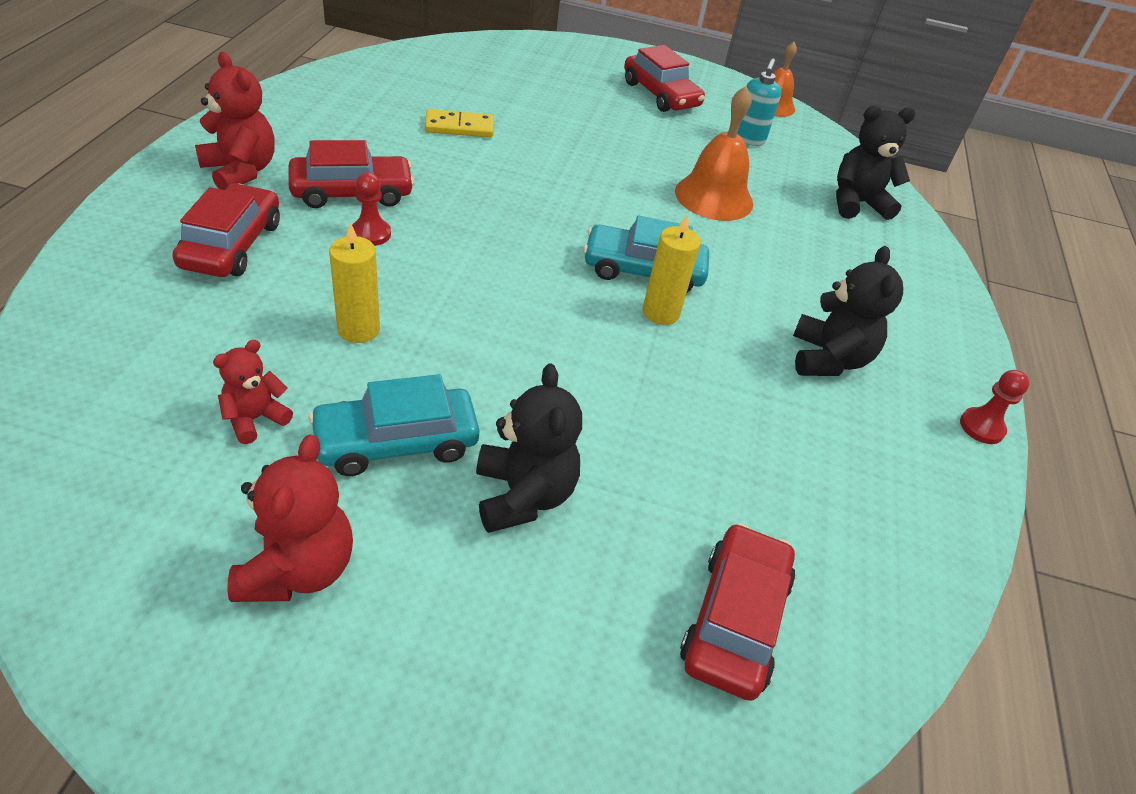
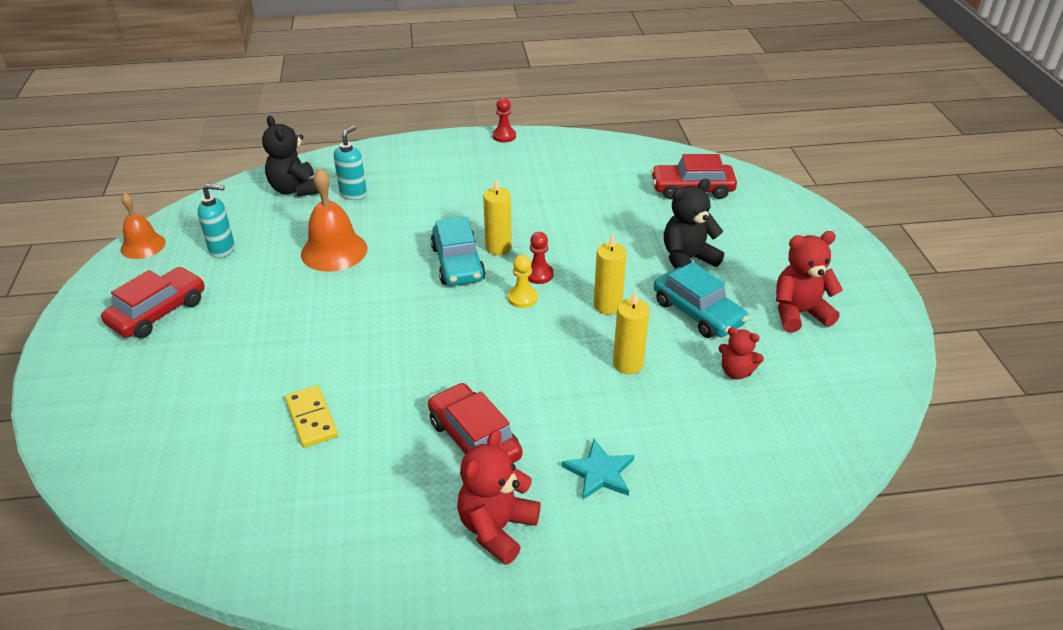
camera: 105 degrees left, 5 degrees down
red car [172,183,280,277] -> turquoise star [562,439,635,500]
red pawn [352,172,391,246] -> red pawn moved to [528,232,554,284]
black teddy bear [793,246,903,376] -> none
none -> turquoise soap dispenser [334,126,367,200]
none -> yellow pawn [508,255,538,308]
none -> yellow candle [594,235,627,314]

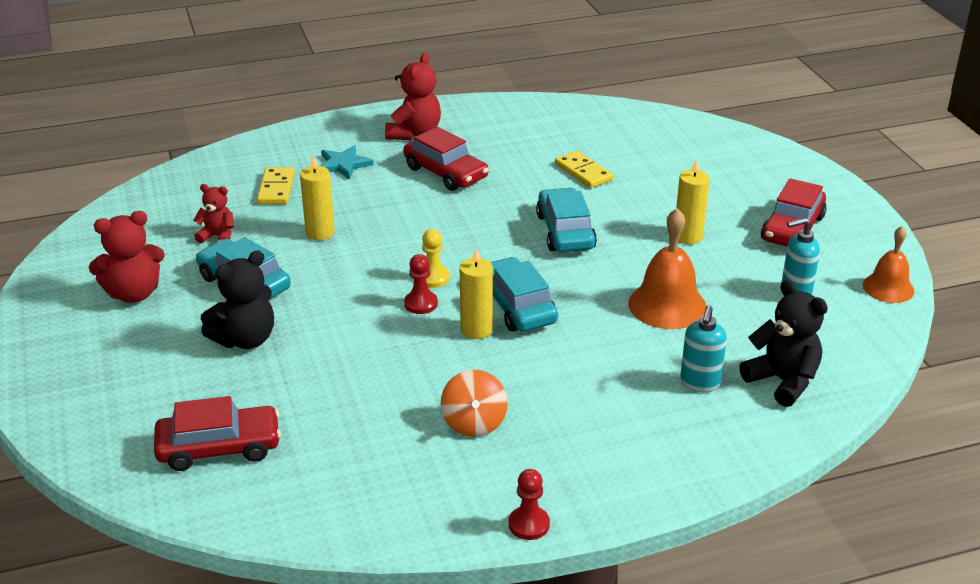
camera: 170 degrees right, 5 degrees down
yellow candle [594,235,627,314] -> yellow candle moved to [676,159,710,244]
none -> yellow domino [257,168,295,204]
none -> orange spinning top [441,370,508,437]
none -> turquoise car [536,188,597,252]

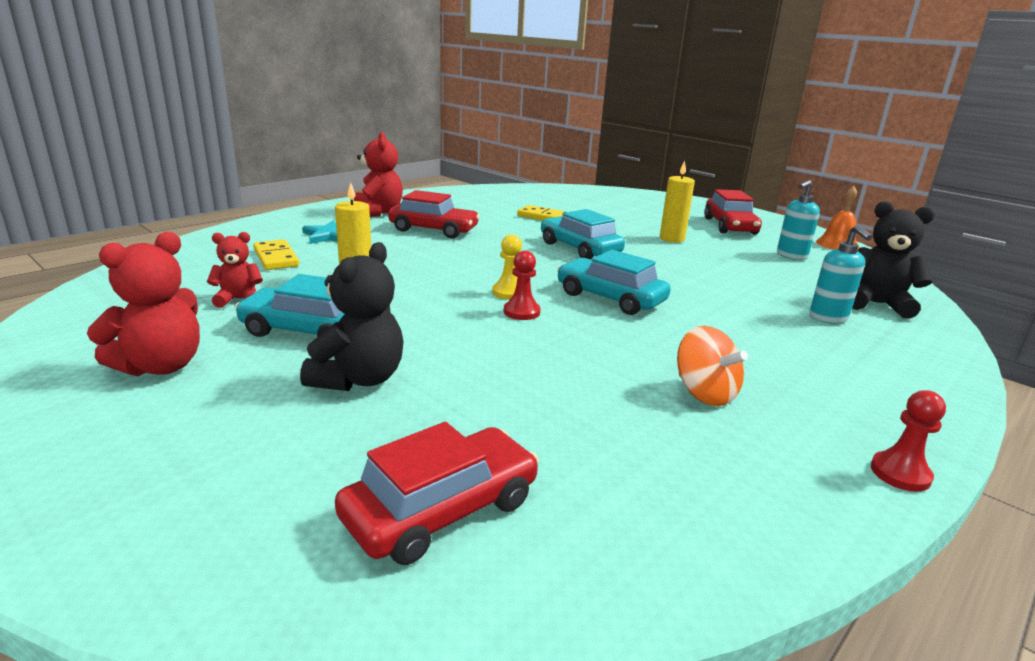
camera: 30 degrees left, 10 degrees down
yellow candle [460,248,493,339] -> none
orange bell [628,208,706,329] -> none

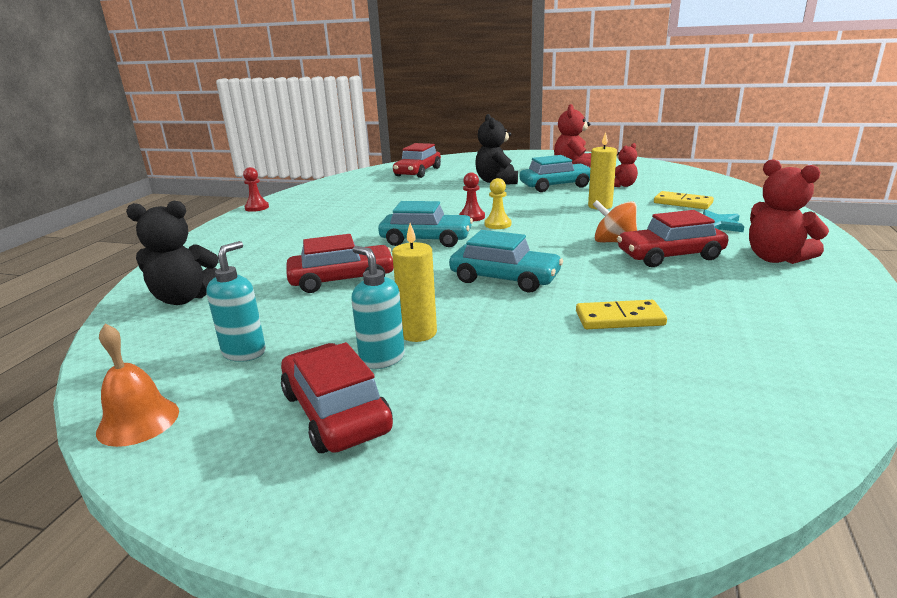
camera: 155 degrees right, 0 degrees up
orange spinning top [677,326,748,406] -> orange spinning top moved to [593,200,637,242]
turquoise soap dispenser [809,225,873,323] -> turquoise soap dispenser moved to [351,246,405,369]
none -> red car [287,234,394,293]

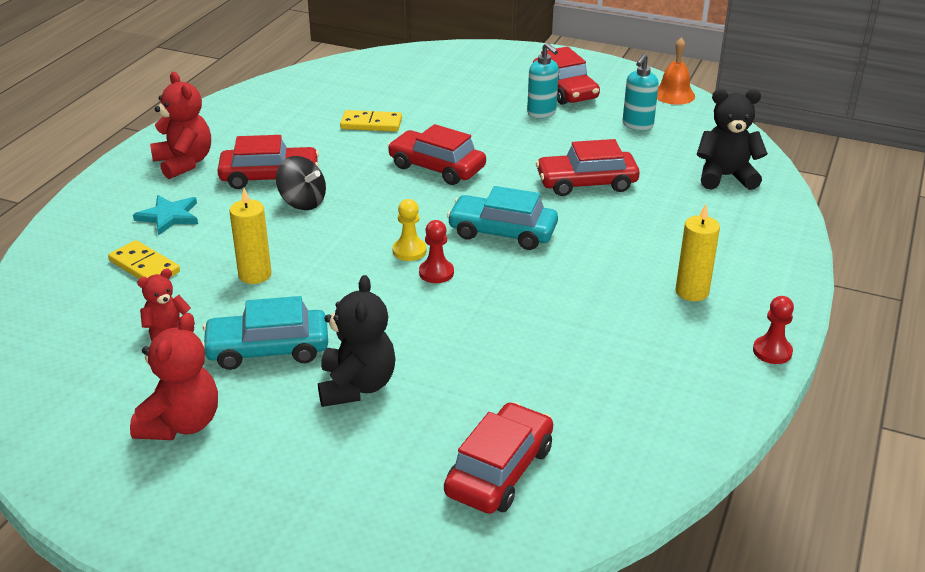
camera: 175 degrees left, 10 degrees up
yellow candle [392,223,437,342] -> yellow candle moved to [675,204,720,301]
turquoise car [449,230,563,292] -> red car [388,124,486,185]
orange spinning top [593,200,637,242] -> black spinning top [276,156,326,210]

